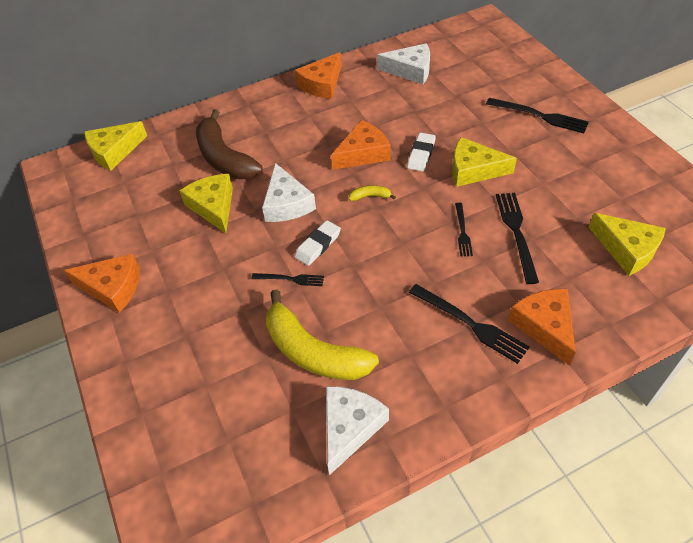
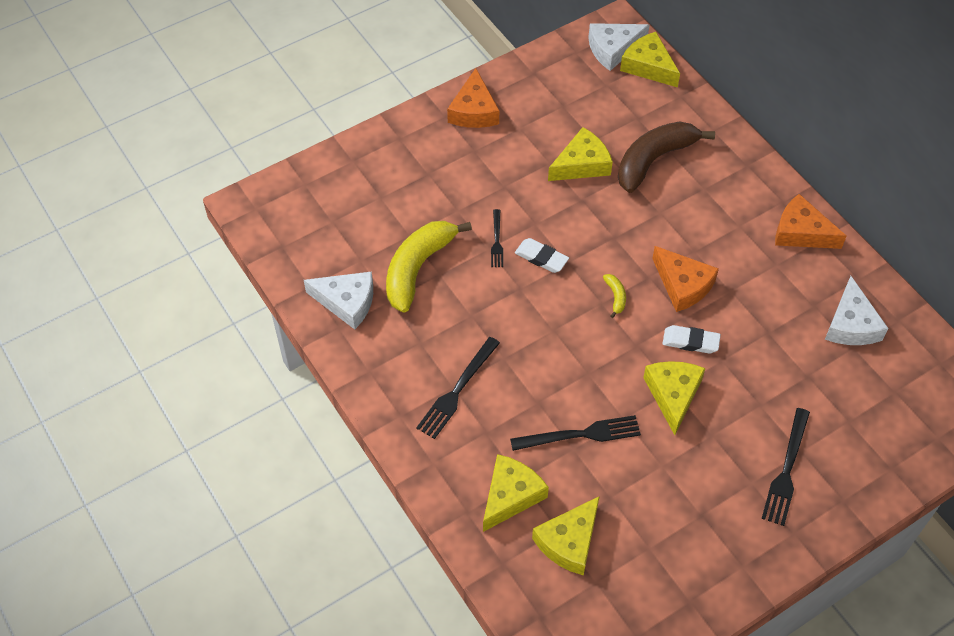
camera: 80 degrees right, 5 degrees up
white cheese [262,163,316,222] -> white cheese moved to [588,23,649,71]
black fork [455,203,473,257] -> none
orange cheese [508,289,576,366] -> none
none -> yellow cheese [483,454,549,532]

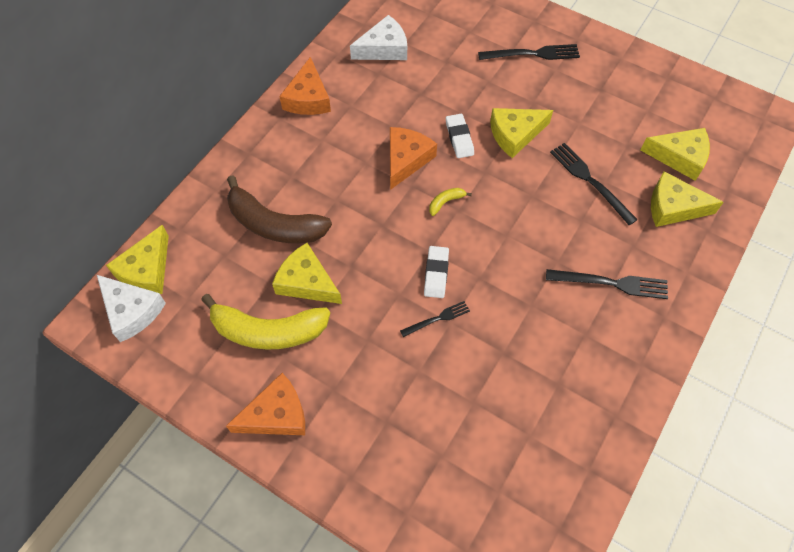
camera: 115 degrees left, 5 degrees up
white cheese [304,272,373,329] -> none
yellow banana [386,221,472,313] -> yellow banana moved to [201,294,330,350]

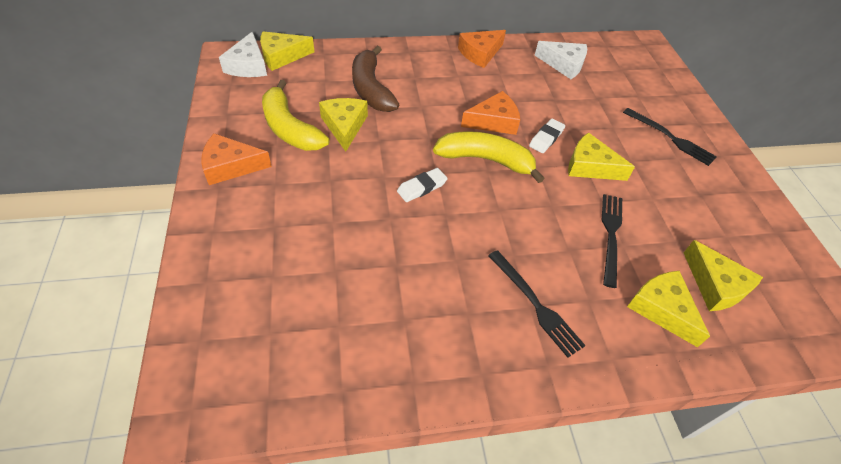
camera: 45 degrees right, 10 degrees down
orange cheese [226,373,305,435] -> orange cheese turned 150 degrees clockwise [201,133,272,185]
black fork [400,301,470,337] -> none
yellow banana [429,188,472,216] -> yellow banana [433,131,545,183], size x2.47

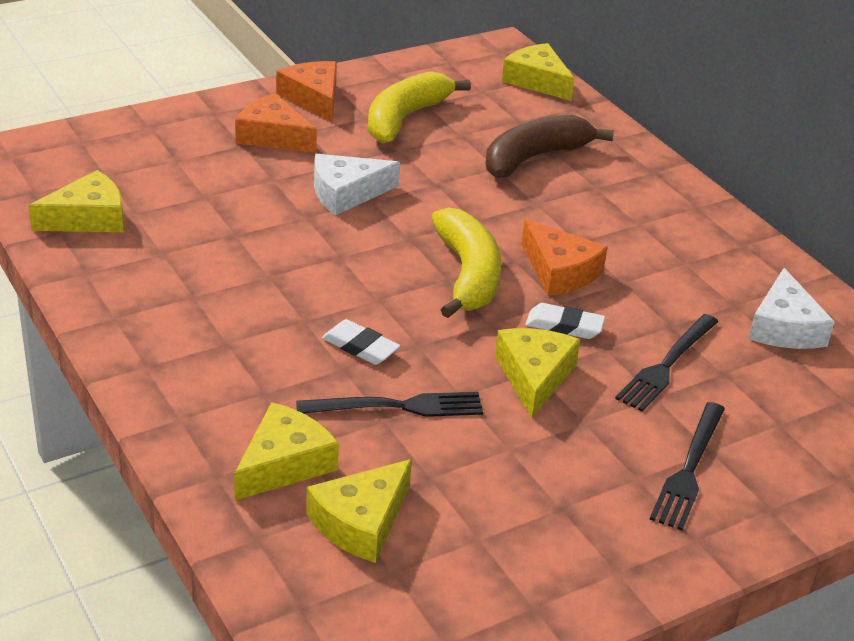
camera: 70 degrees right, 15 degrees down
white cheese [219,32,267,77] -> white cheese moved to [314,154,400,215]
yellow cheese [319,98,368,152] -> yellow cheese moved to [28,170,124,232]
white eraser [397,168,448,202] -> white eraser moved to [322,319,400,365]
orange cheese [458,30,506,68] -> orange cheese moved to [235,93,317,153]
black fork [488,250,586,358] -> black fork moved to [615,314,719,412]

